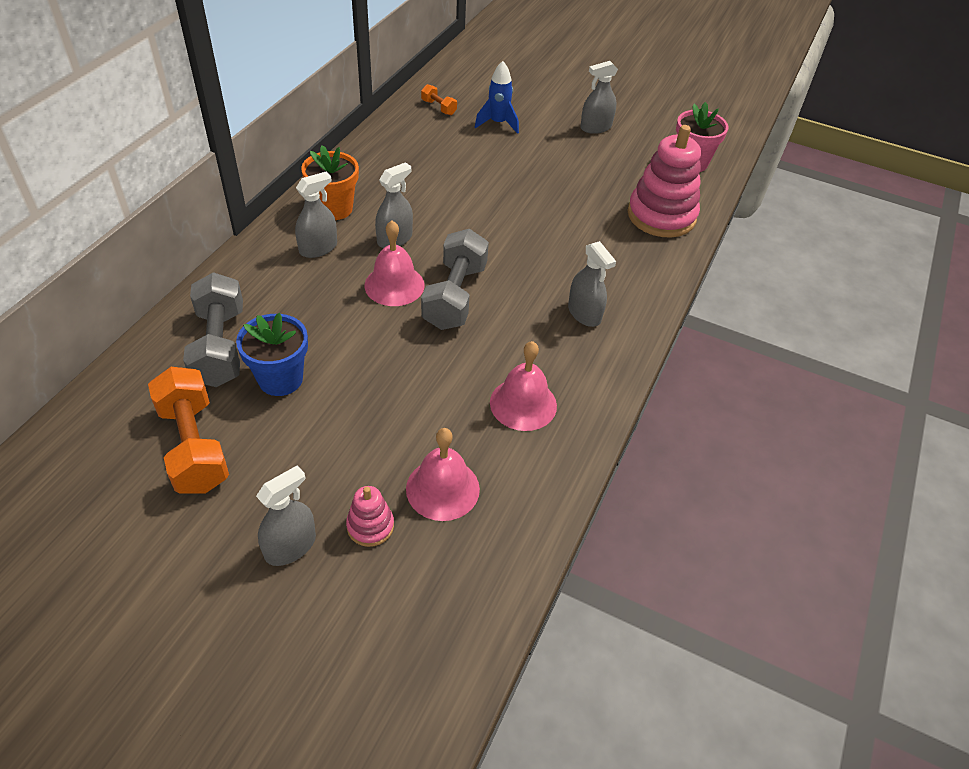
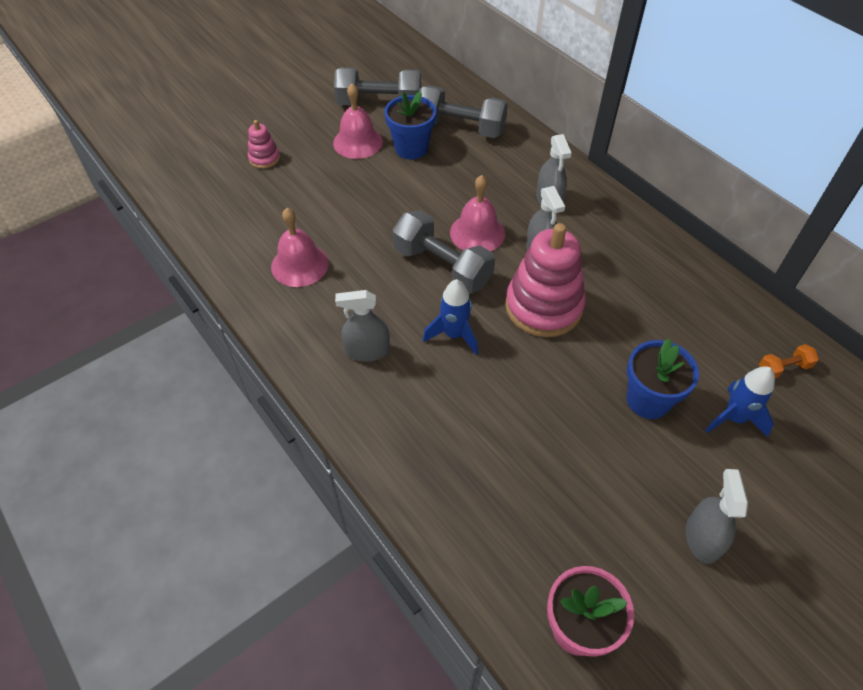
camera: 120 degrees right, 5 degrees up
orange dumbbell [148,367,229,494] -> grey dumbbell [334,67,421,105]
grey spray bottle [256,465,316,566] -> none
orange flower pot [301,145,359,220] -> none
pink bell [406,428,480,521] -> pink bell moved to [333,83,383,159]
pink stacking toy [627,125,701,238] -> pink stacking toy moved to [505,223,585,337]
none -> blue rocket [423,279,478,355]
none -> blue flower pot [627,338,699,419]

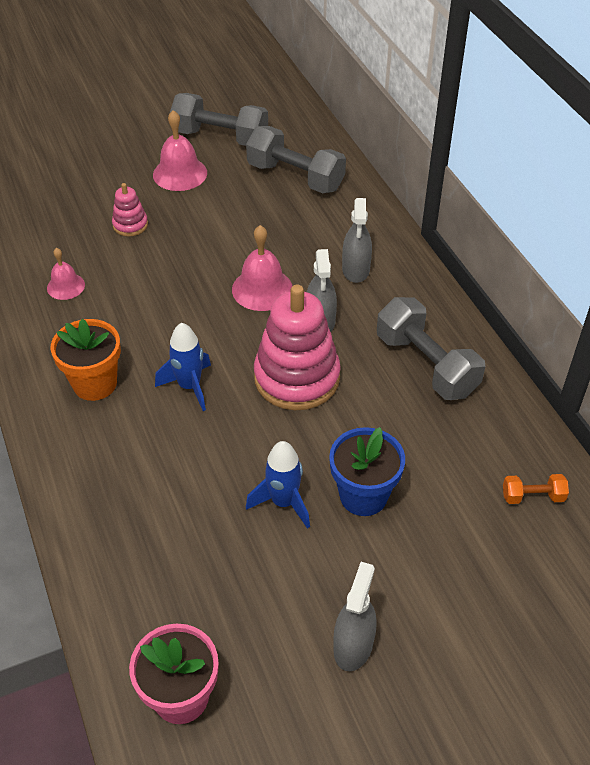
camera: 15 degrees right, 5 degrees down
pink stacking toy [248,120,280,169] -> pink stacking toy moved to [112,183,148,236]
pink bell [271,208,329,287] -> pink bell [47,248,85,300], size x0.62
grey spray bottle [335,290,390,362] -> orange flower pot [51,319,121,401]
blue flower pot [385,91,436,159] -> none
grey dumbbell [392,210,495,294] -> grey dumbbell moved to [377,297,485,400]
blue rocket [705,366,775,437] -> blue rocket moved to [246,441,310,529]

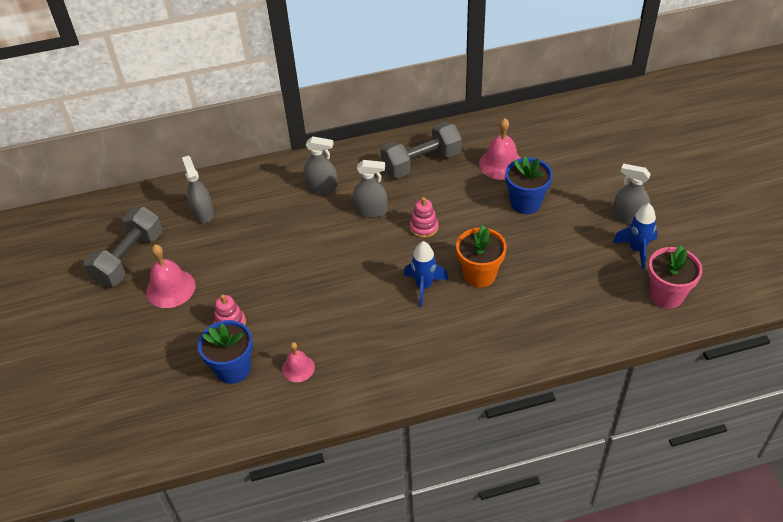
camera: 80 degrees left, 0 degrees up
orange flower pot [51,319,121,401] -> orange flower pot moved to [456,225,507,288]
pink bell [232,225,292,311] -> pink bell moved to [479,118,521,180]
grey dumbbell [246,126,346,193] -> grey spray bottle [182,156,214,223]
blue rocket [246,441,310,529] -> blue rocket moved to [612,203,658,269]
pink stacking toy [254,285,341,410] -> pink stacking toy [410,197,438,238], size x0.47
orange dumbbell [503,474,569,504] -> none
none -> blue flower pot [198,320,253,384]

